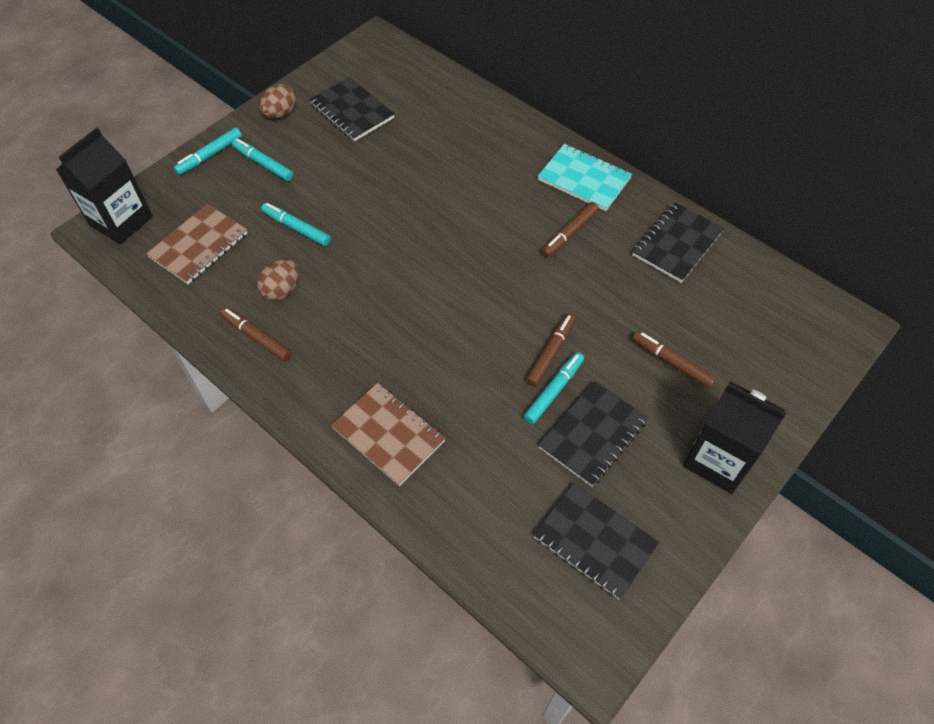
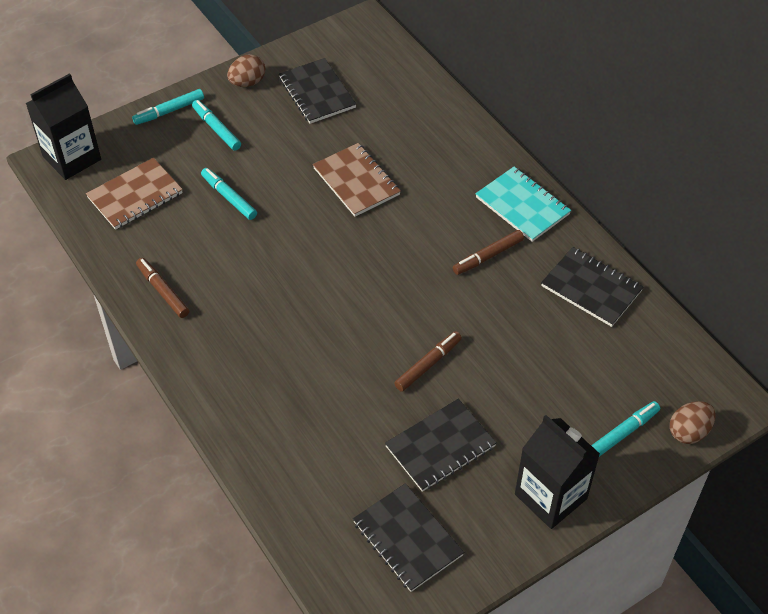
camera: 15 degrees right, 5 degrees down
brown egg [256,259,299,301] -> brown egg moved to [670,401,716,444]
brown notebook [331,383,446,486] -> brown notebook moved to [313,143,401,217]
turquoise marker [524,352,584,424] -> turquoise marker moved to [591,401,660,457]
black notebook [632,202,724,283] -> black notebook turned 75 degrees clockwise [541,247,643,327]
brown marker [632,331,716,388] -> none

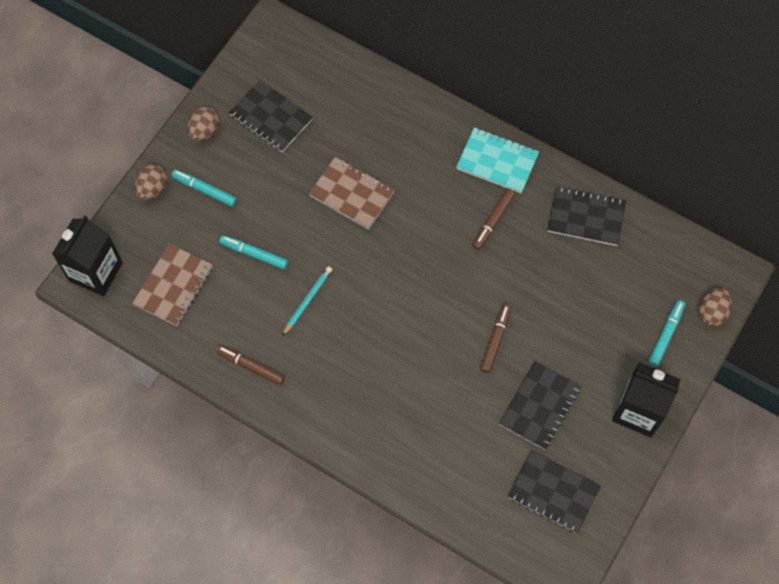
camera: 25 degrees left, 15 degrees up
turquoise marker [132,89,204,125] -> brown egg [135,164,167,200]
none -> turquoise pencil [282,266,333,336]

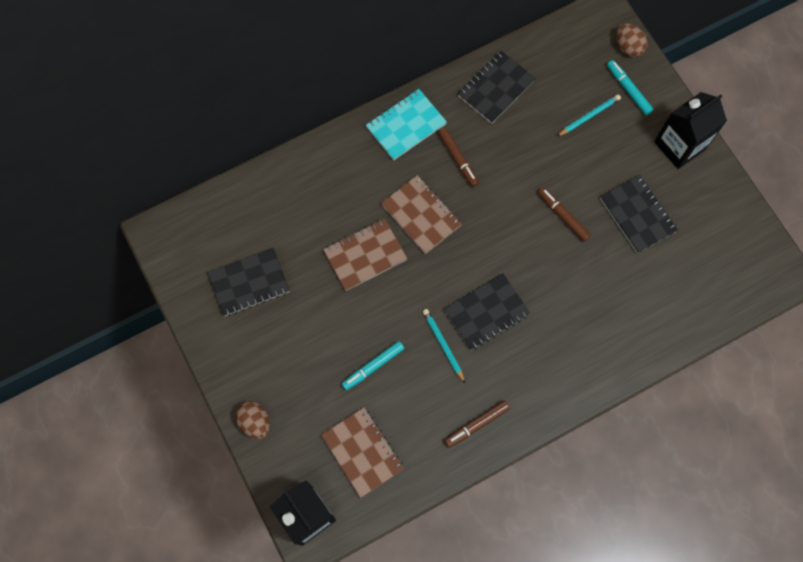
camera: 60 degrees left, 5 degrees up
turquoise marker [172,169,237,207] -> none
brown egg [187,107,219,141] -> none
black notebook [508,450,601,533] -> black notebook moved to [444,273,530,350]
none -> brown notebook [381,175,462,254]
none -> turquoise pencil [556,94,621,137]

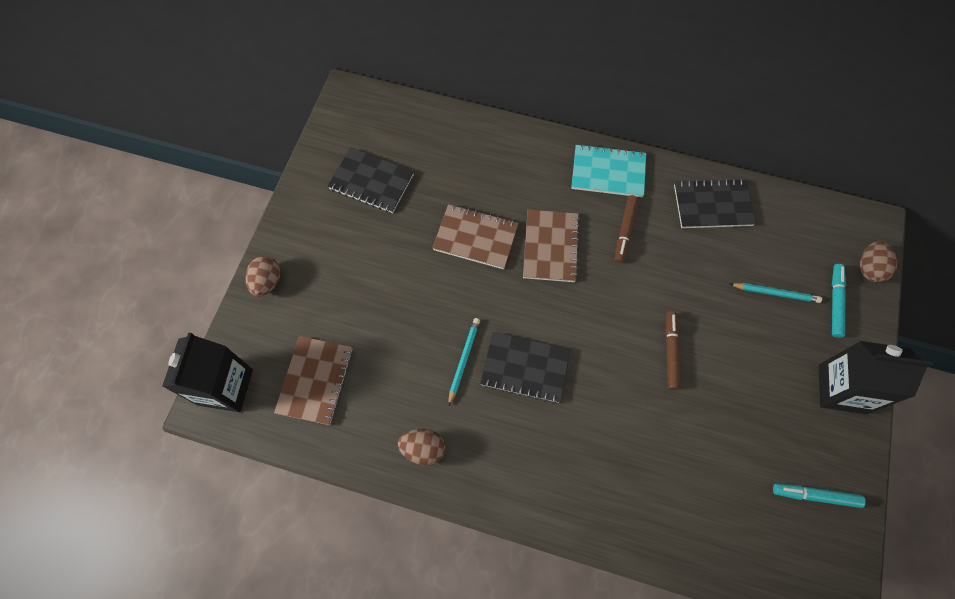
camera: 45 degrees right, 5 degrees down
turquoise marker [342,341,404,390] -> turquoise marker moved to [773,484,866,508]
brown marker [445,400,510,448] -> brown egg [398,429,445,466]
black notebook [600,174,678,254] -> none

